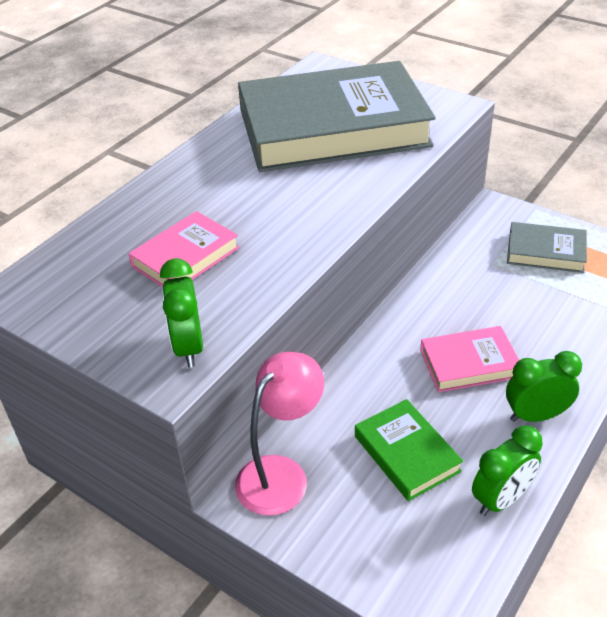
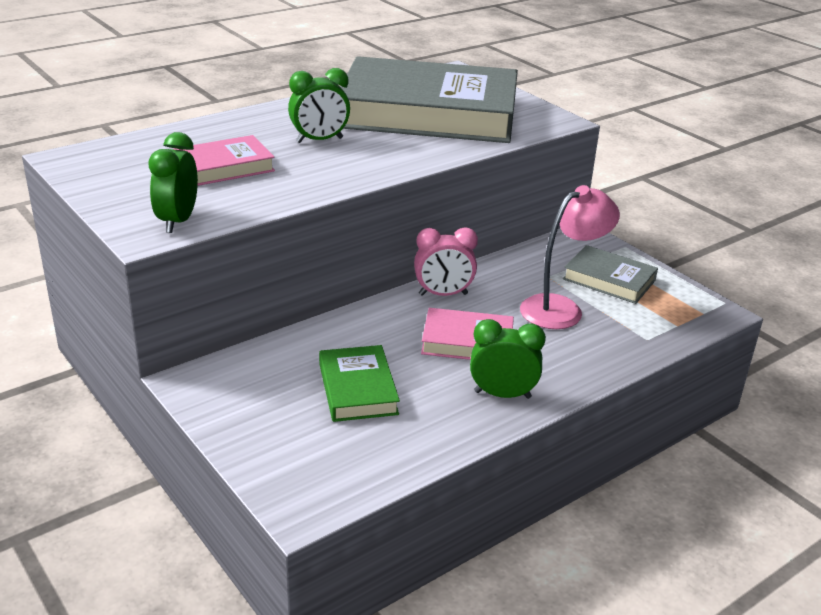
camera: 15 degrees right, 10 degrees down
pink lamp [235,352,324,515] -> pink lamp moved to [520,185,620,329]
green clock [472,426,543,516] -> green clock moved to [288,68,350,143]
none -> pink clock [414,227,478,296]

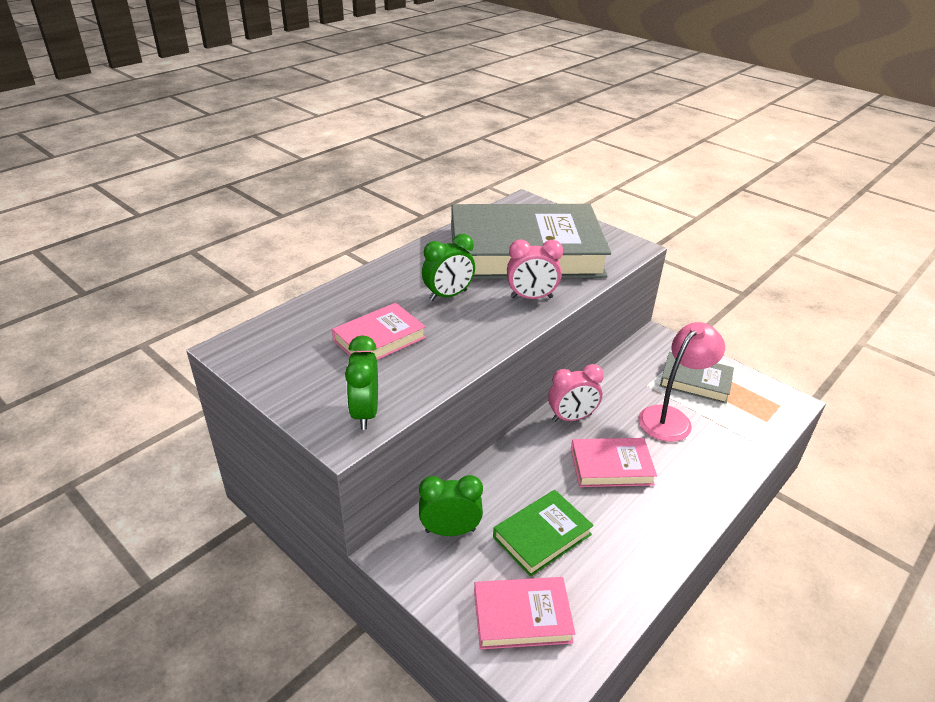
camera: 10 degrees left, 5 degrees up
green book [319,345,400,422] -> green book turned 75 degrees clockwise [493,490,594,577]
green clock [470,319,546,399] -> green clock moved to [419,475,483,536]
none -> pink book [474,577,575,649]
none -> pink clock [507,239,563,299]

